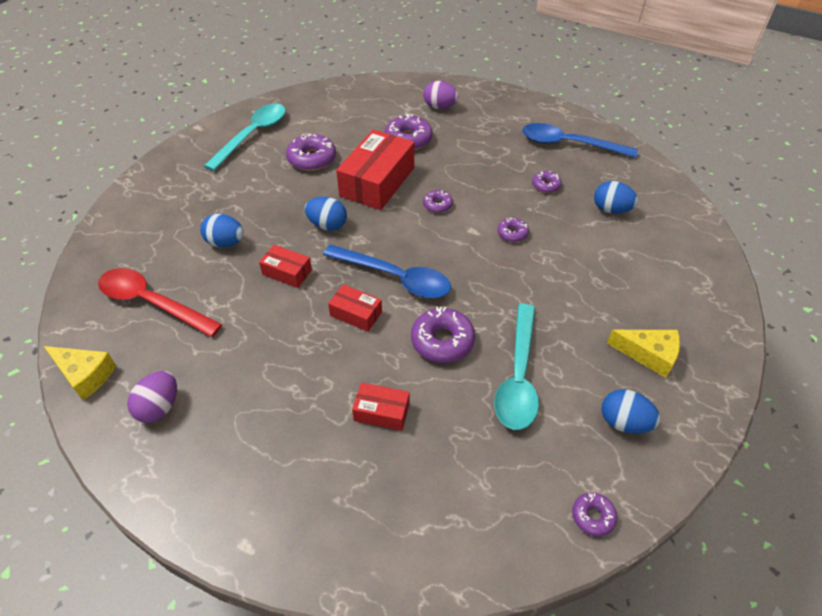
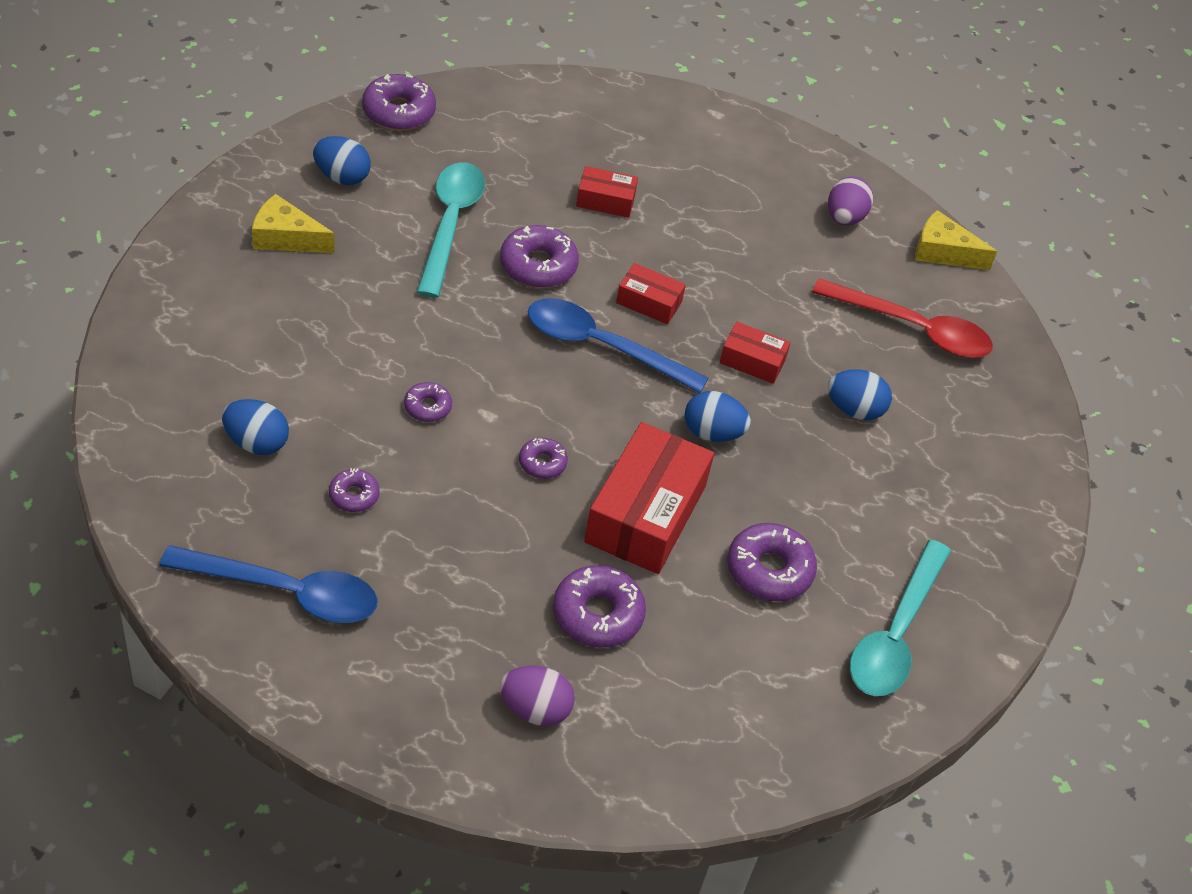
camera: 170 degrees right, 0 degrees up
purple donut [572,493,617,536] -> purple donut [362,74,436,130], size x1.78

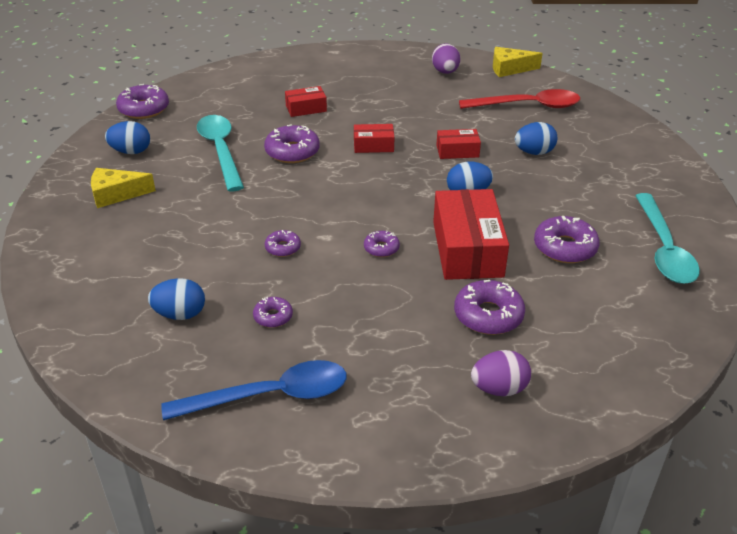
camera: 20 degrees left, 10 degrees down
blue spoon [528,298,709,393] -> none

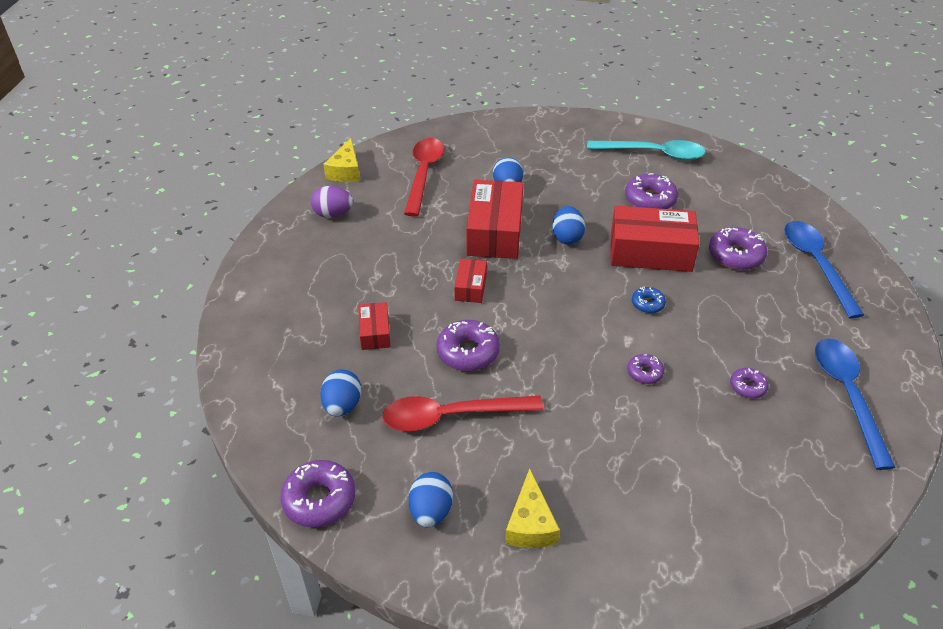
camera: 80 degrees left, 5 degrees up
blue egg [148,278,205,320] -> blue egg moved to [320,370,361,417]
turquoise spoon [197,115,244,191] -> red spoon [382,396,543,431]
purple donut [364,231,400,257] -> blue donut [632,286,666,313]
red box [437,129,481,159] -> red box [466,180,523,259], size x1.98
purple egg [471,350,531,396] -> blue spoon [784,221,864,318]

